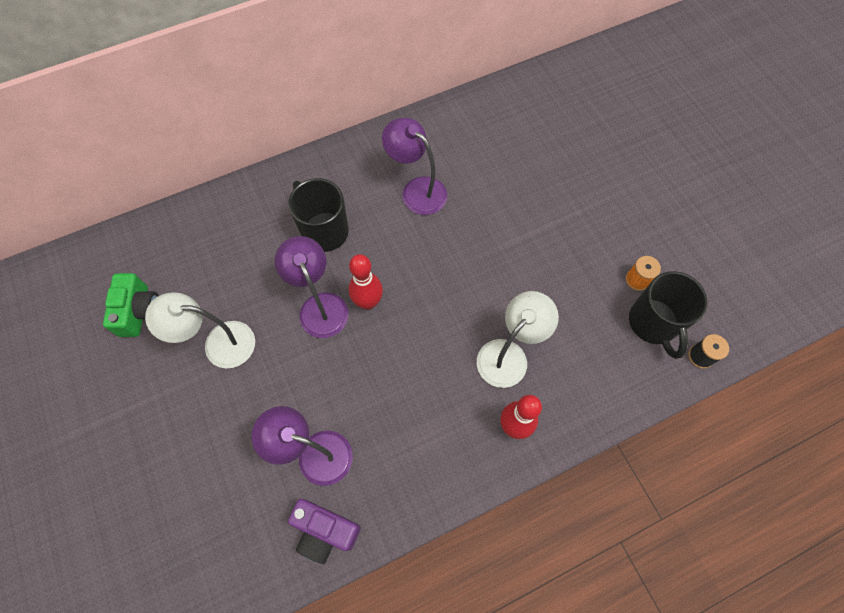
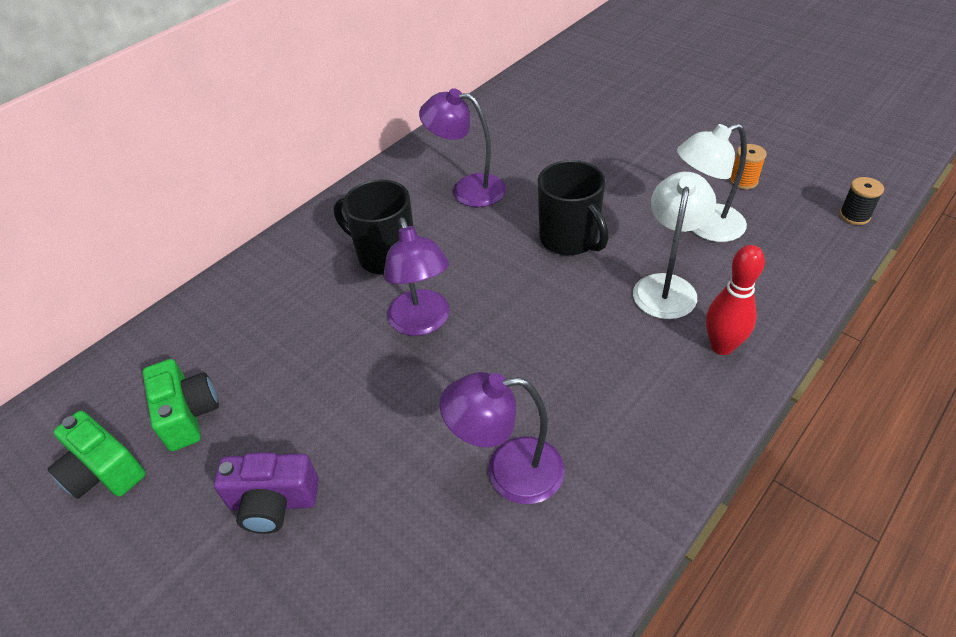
camera: 20 degrees left, 20 degrees down
white lamp [145,292,255,368] -> white lamp moved to [677,123,747,242]
purple lamp [275,236,348,338] -> purple lamp turned 150 degrees counterclockwise [384,218,450,336]
purple camera [288,499,361,564] -> purple camera moved to [214,452,319,534]
red bowling pin [349,254,383,310] -> none
black mug [629,271,708,359] -> black mug moved to [538,160,609,255]
none -> green camera [48,411,146,499]

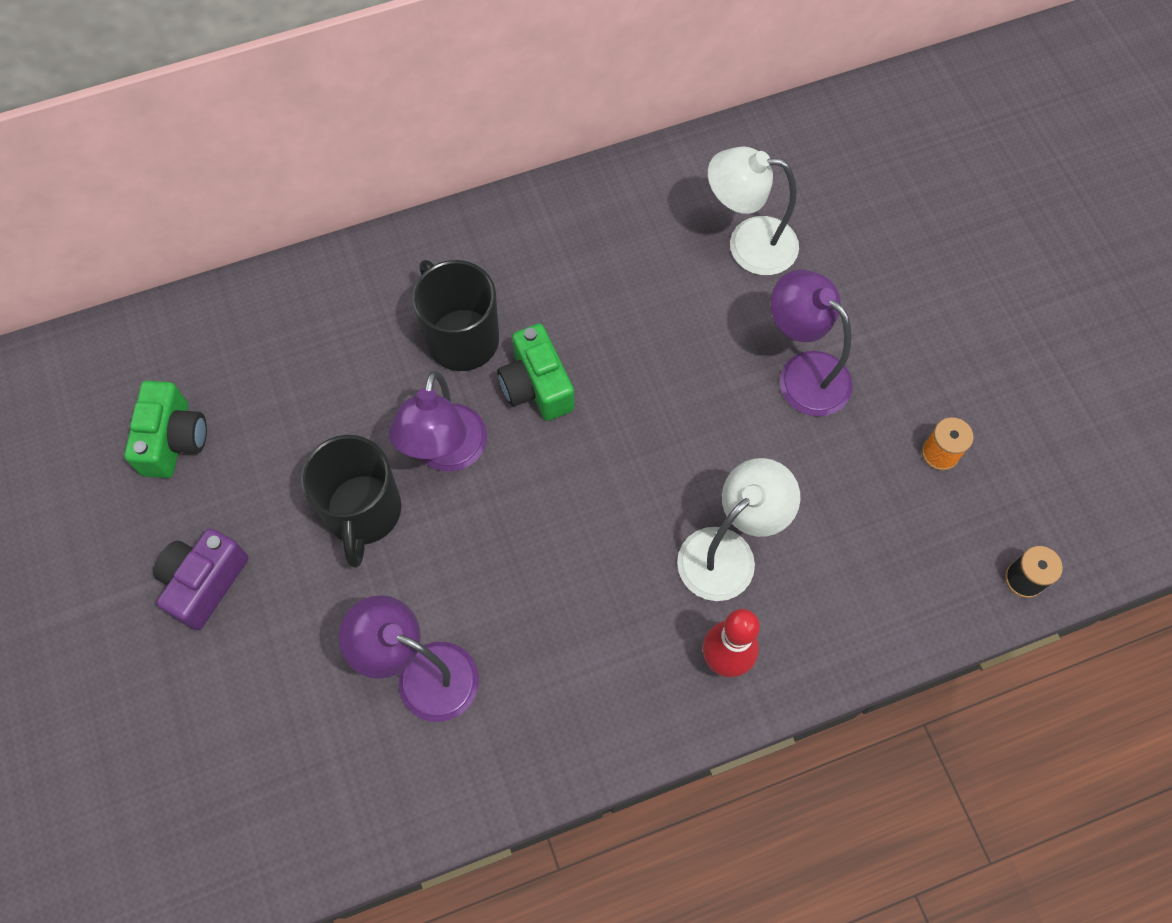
camera: 25 degrees right, 20 degrees up
green camera [48,411,146,499] -> green camera moved to [497,324,574,421]
purple camera [214,452,319,534] -> purple camera turned 90 degrees clockwise [153,528,248,630]
purple lamp [419,88,506,207] -> purple lamp moved to [771,269,853,417]
black mug [538,160,609,255] -> black mug moved to [301,435,401,568]
white lamp [677,123,747,242] -> white lamp moved to [708,147,799,275]

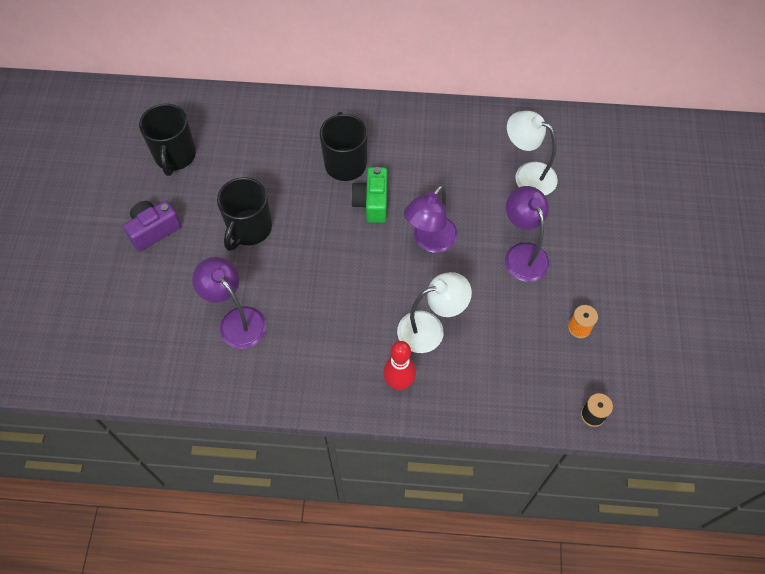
camera: 25 degrees right, 5 degrees down
green camera [124,381,207,478] -> black mug [139,104,196,176]
purple lamp [389,371,487,472] -> purple lamp moved to [404,185,458,253]

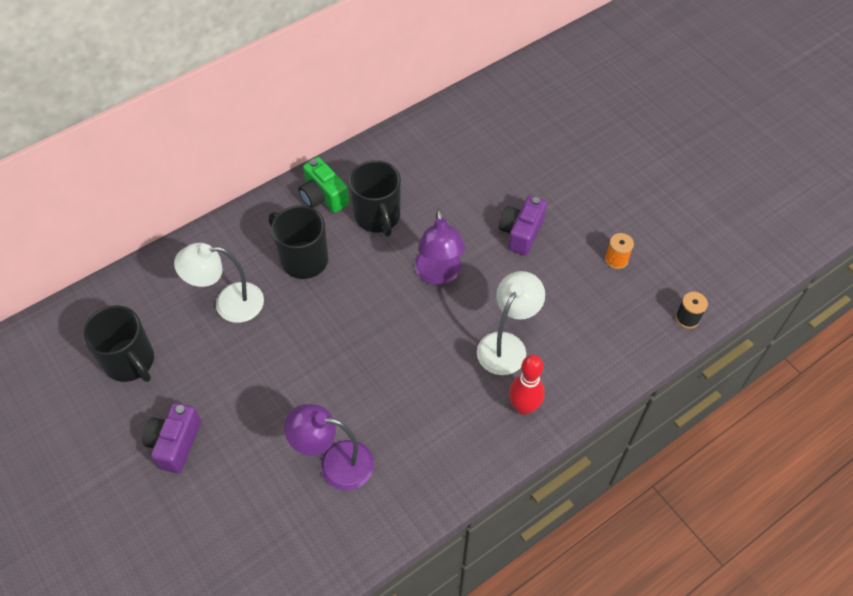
camera: 40 degrees left, 5 degrees down
black mug [217,177,272,251] -> black mug moved to [349,160,401,236]
green camera [351,167,387,223] -> green camera moved to [298,157,349,213]
purple lamp [505,186,549,282] -> purple camera [499,196,547,256]
white lamp [507,111,558,195] -> white lamp moved to [174,243,264,323]

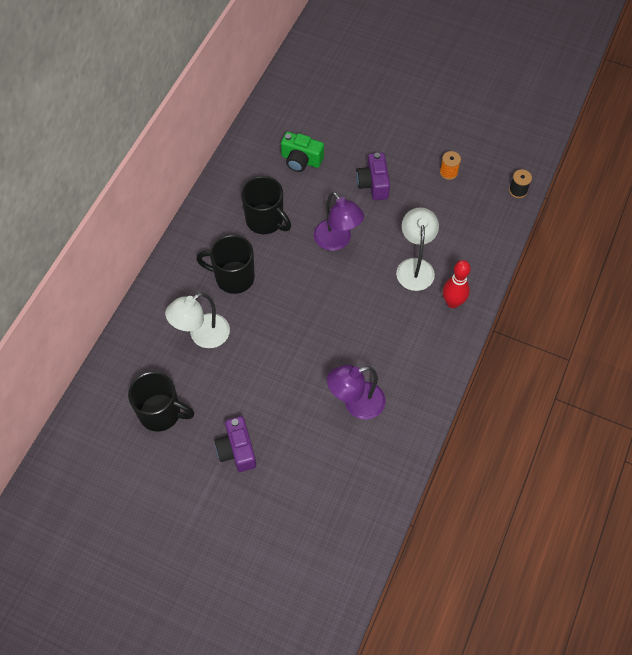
camera: 30 degrees left, 5 degrees up
green camera [298,157,349,213] -> green camera moved to [281,132,324,172]

